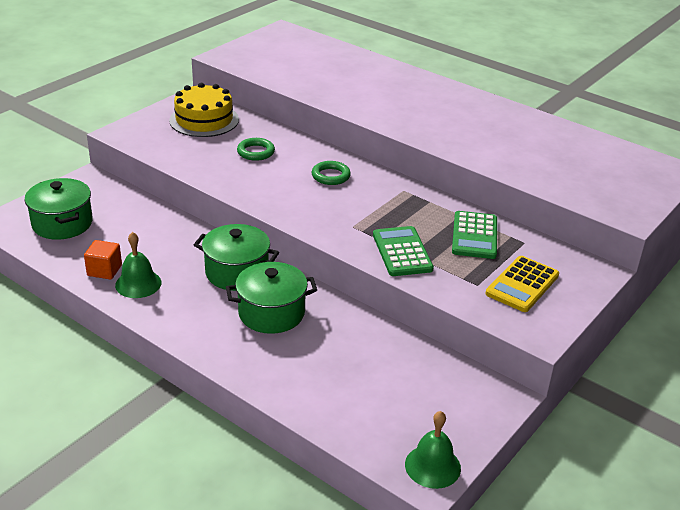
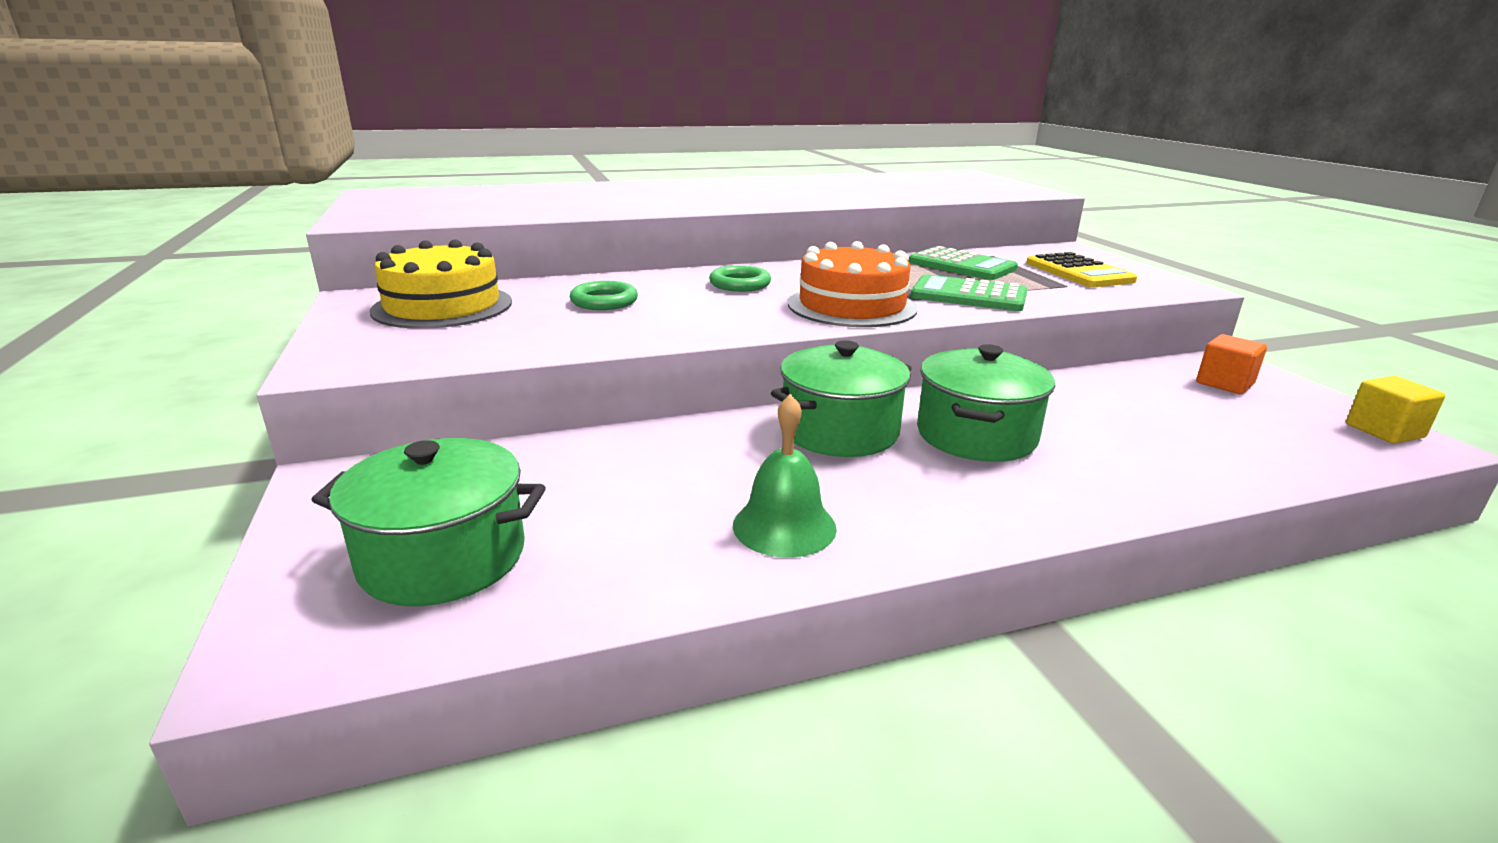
camera: 55 degrees left, 10 degrees down
orange cube [84,240,122,280] -> orange cube moved to [1196,334,1267,394]
green bell [405,411,461,489] -> yellow cube [1346,376,1445,444]
none -> orange cake [788,241,918,327]

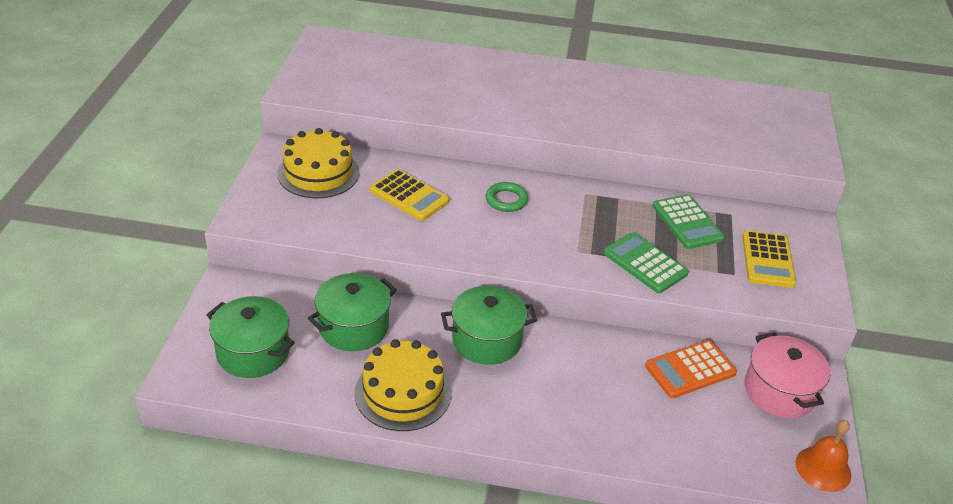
camera: 25 degrees right, 15 degrees up
green ring [570,281,638,310] -> yellow calculator [370,169,449,221]
green bell [733,394,837,558] -> yellow cake [355,339,452,431]
orange cake [788,241,918,327] -> none
green pot [917,344,1055,462] -> green pot moved to [308,273,397,351]
orange cube [1196,334,1267,394] -> pink pot [745,333,830,418]
yellow cube [1346,376,1445,444] -> orange bell [796,420,851,492]
none -> orange calculator [645,340,737,398]

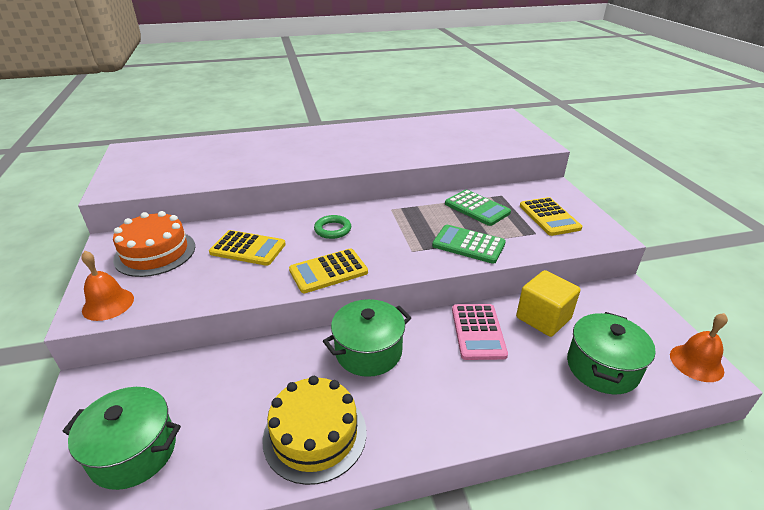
camera: 20 degrees left, 5 degrees down
yellow cake [278,128,360,199] -> orange cake [113,211,195,277]
green pot [308,273,397,351] -> green pot moved to [567,312,656,394]
orange calculator [645,340,737,398] -> yellow cube [516,270,581,337]
pink pot [745,333,830,418] -> none
none -> orange bell [81,250,134,321]
none -> yellow calculator [289,249,368,293]
none -> pink calculator [452,304,508,360]

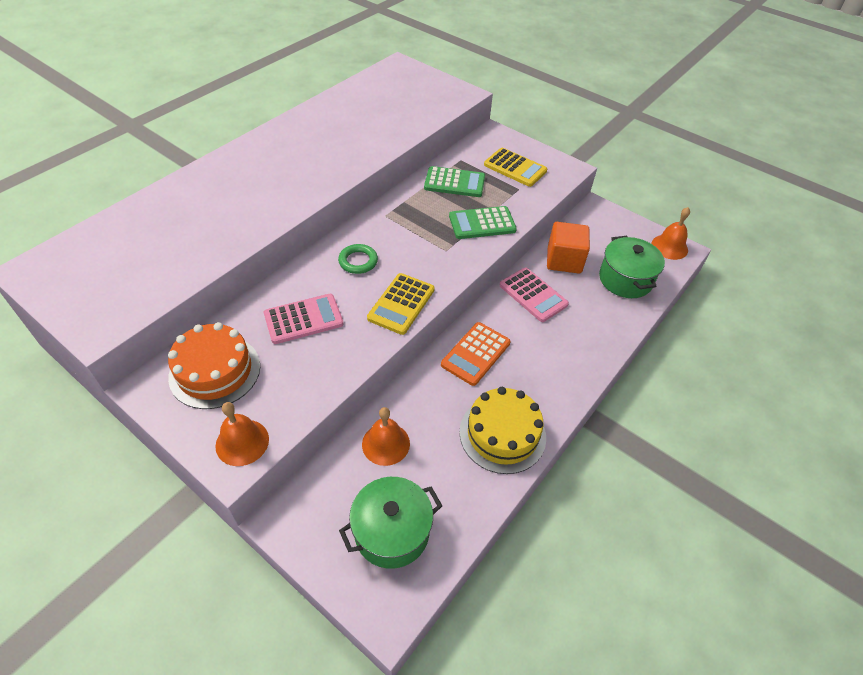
camera: 40 degrees left, 15 degrees up
yellow calculator [209,230,286,266] -> pink calculator [264,294,344,344]
green pot [323,299,411,377] -> orange calculator [441,322,511,386]
yellow cube [516,270,581,337] -> orange cube [547,222,590,274]
none -> orange bell [362,407,410,466]

